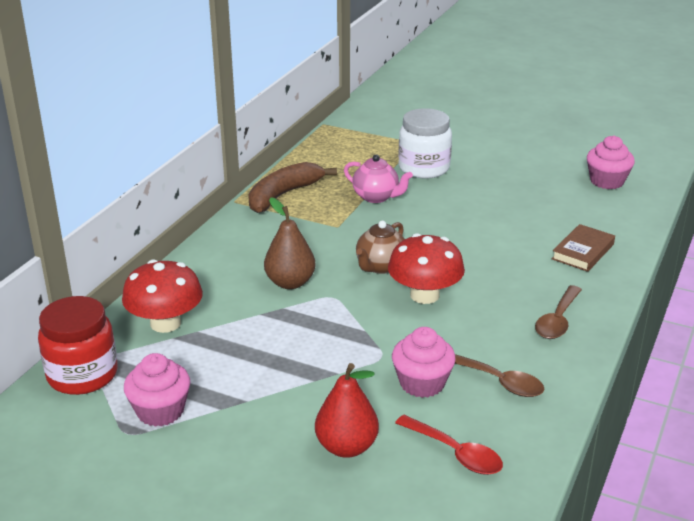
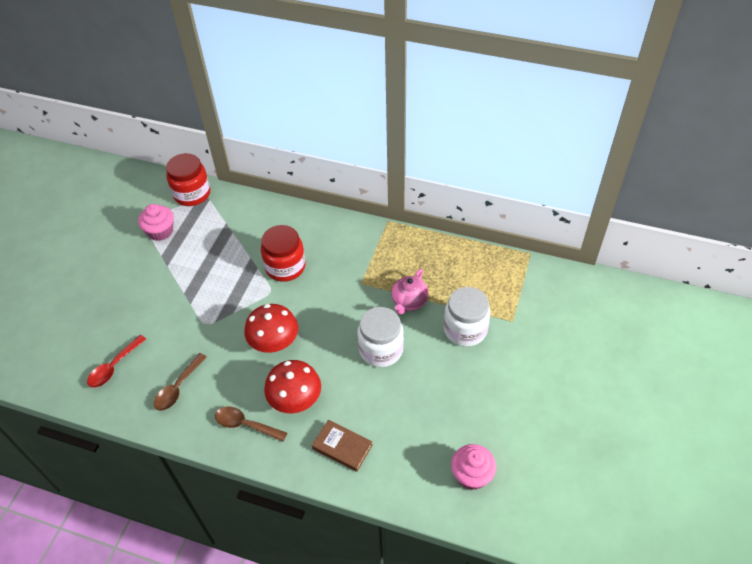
camera: 85 degrees right, 20 degrees up
red mushroom [122,259,203,333] -> red mushroom moved to [264,360,321,413]
brown banana [248,162,337,213] -> none
brown pear [264,197,316,289] -> red jar [261,225,306,282]
red pear [315,363,379,458] -> none
brown teapot [356,221,404,274] -> none
pink cupcake [392,327,456,398] -> none
none -> white jar [357,307,404,367]

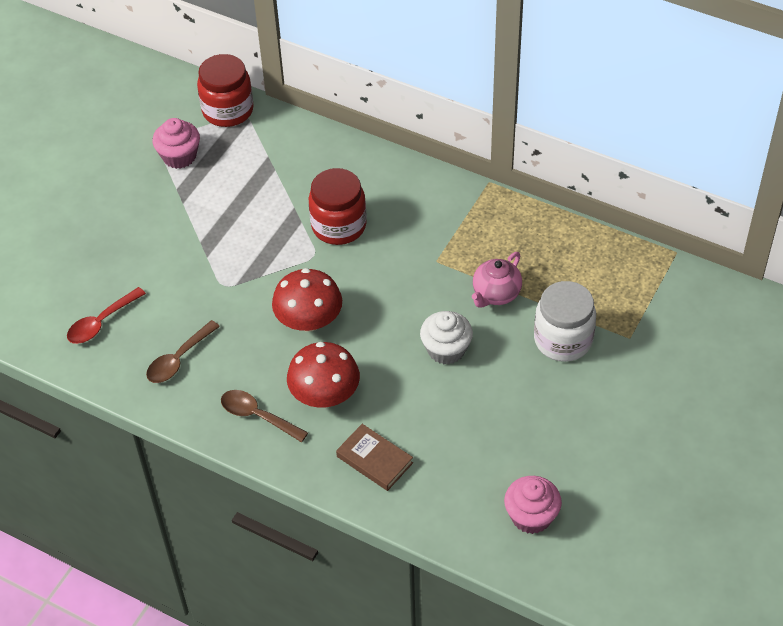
camera: 10 degrees right, 0 degrees up
white jar [357,307,404,367] -> white cupcake [420,311,473,365]

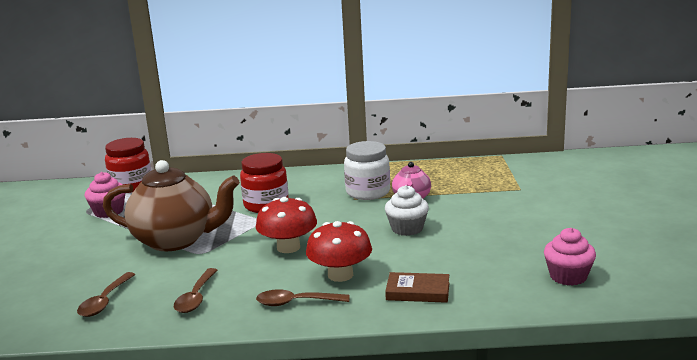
camera: 30 degrees left, 30 degrees down
red spoon [67,287,146,344] -> brown spoon [77,272,136,317]
white jar [534,281,596,362] -> white jar moved to [344,141,390,200]
none -> brown teapot [103,160,240,251]

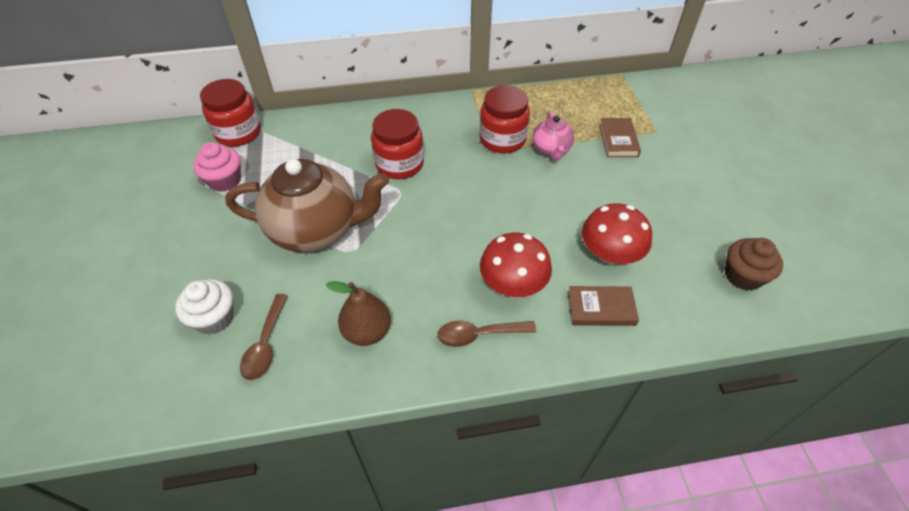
camera: 10 degrees left, 30 degrees up
brown spoon [174,268,217,313] -> brown pear [326,281,391,346]
red mushroom [256,197,317,253] -> red mushroom moved to [582,203,652,265]
white jar [344,141,390,200] -> red jar [479,85,530,154]
white cupcake [385,185,429,236] -> white cupcake moved to [175,279,234,335]
pink cupcake [544,228,596,286] -> brown cupcake [725,238,783,291]
none -> brown book [599,118,641,157]

